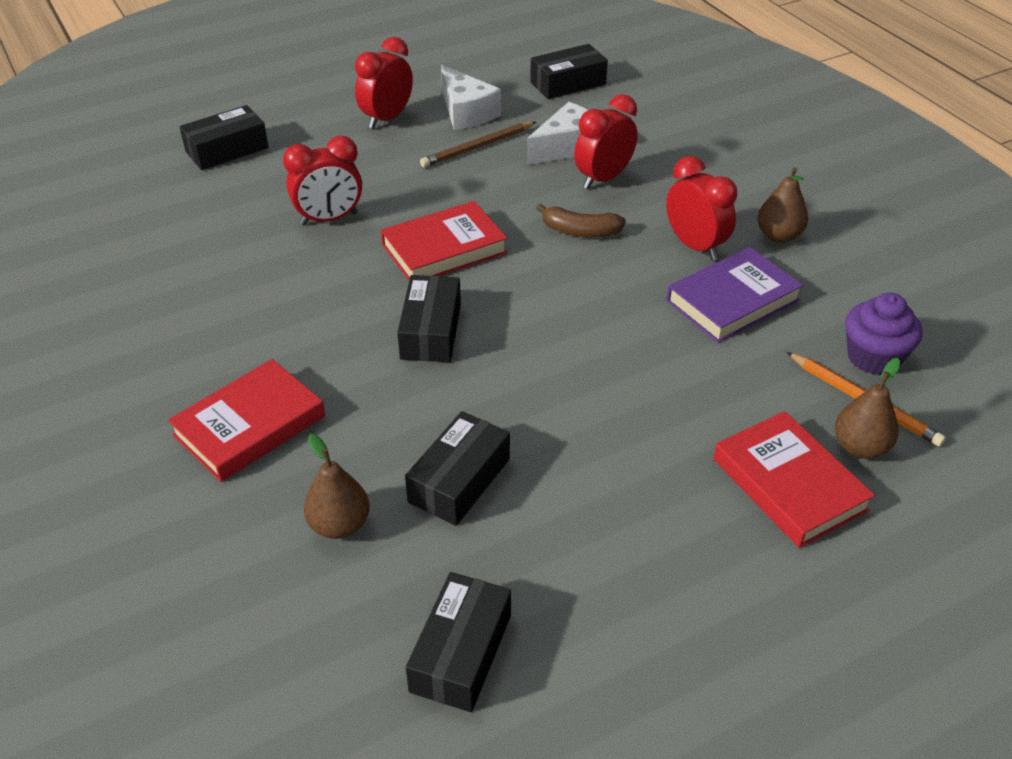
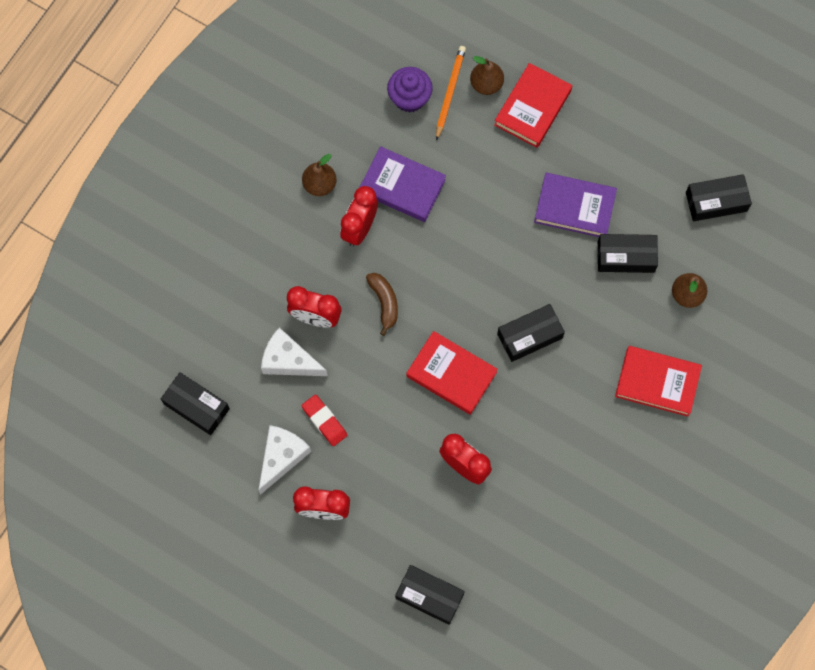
camera: 120 degrees left, 30 degrees up
brown pencil [420,122,536,168] -> red eraser [301,395,347,446]
none -> purple book [534,172,617,237]

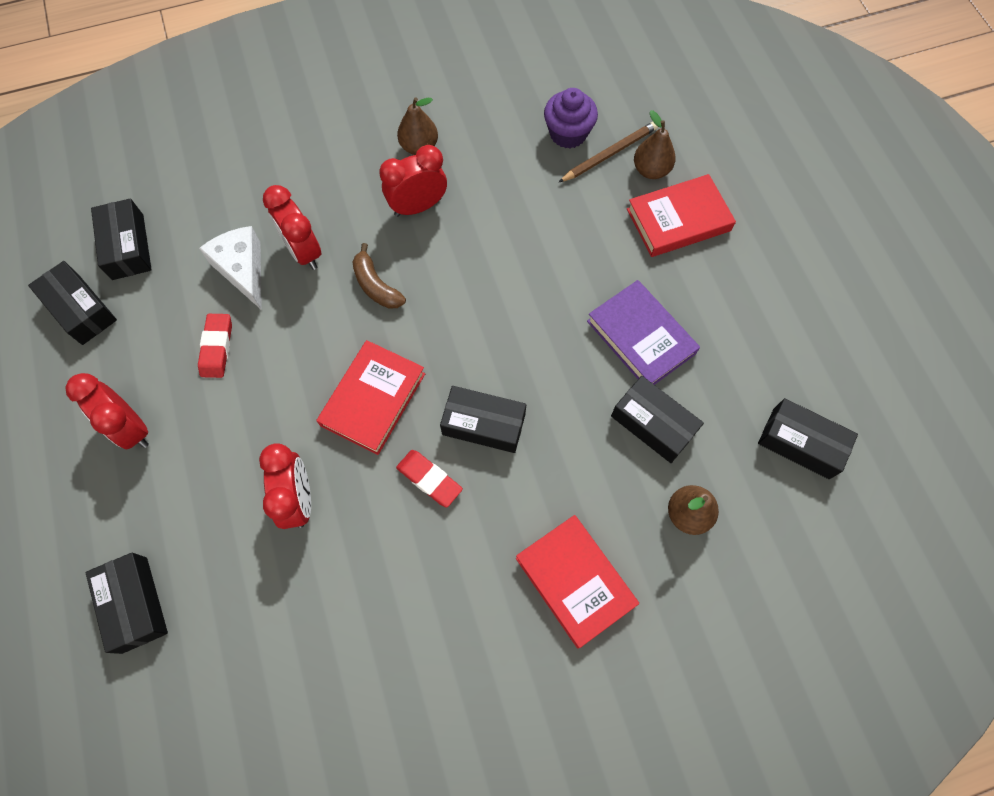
camera: 40 degrees right, 5 degrees down
white cheese [258,425,311,495] -> none
purple book [359,146,446,222] -> none
brown banana [366,273,398,336] -> brown banana turned 120 degrees clockwise [352,243,406,309]
red book [407,331,498,415] -> red book turned 45 degrees clockwise [316,340,425,455]
orange pencil [436,46,466,141] -> brown pencil [558,122,658,183]
none -> black box [28,261,117,345]
none -> red eraser [396,450,463,508]

